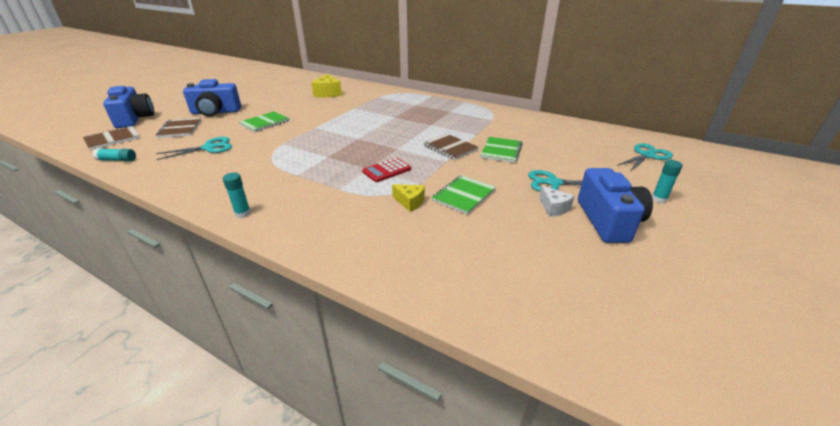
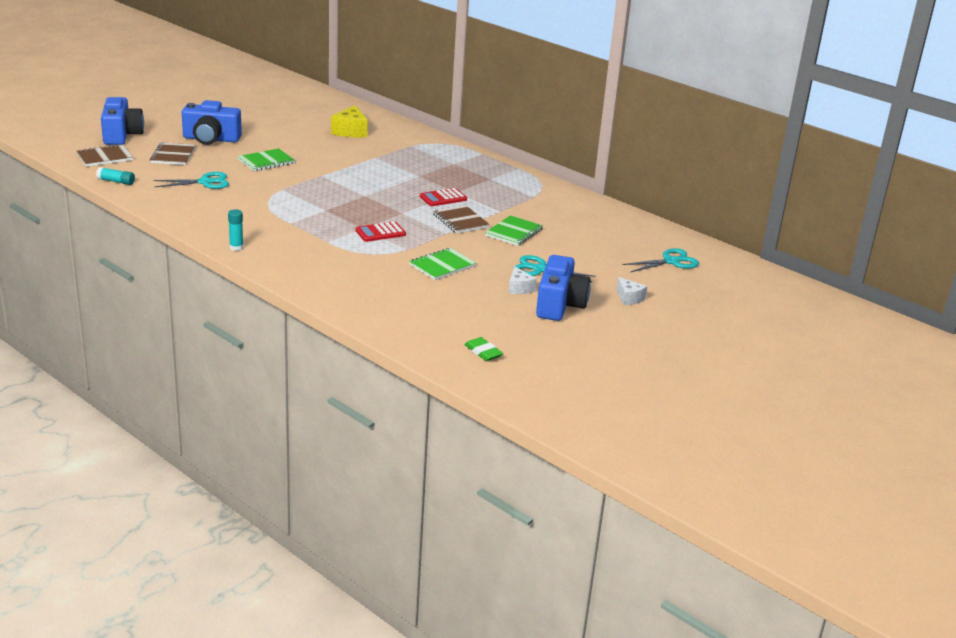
camera: 10 degrees right, 5 degrees down
yellow cheese [392,184,425,212] -> none
turquoise glue stick [652,160,683,203] -> white cheese [616,277,647,305]
none -> red calculator [420,188,467,206]
none -> green eraser [464,337,503,361]

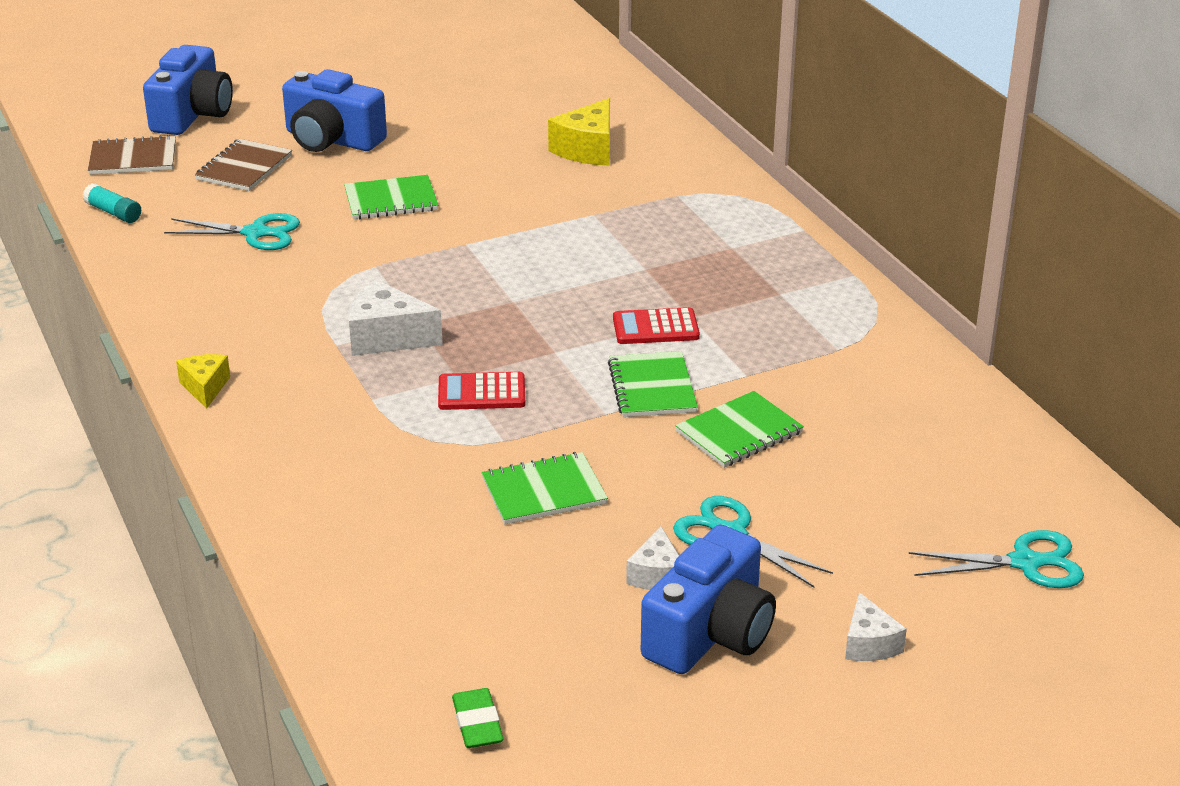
camera: 25 degrees right, 5 degrees up
turquoise glue stick [228,210,243,251] -> yellow cheese [176,354,230,409]
brown notebook [433,205,490,234] -> green notebook [608,351,698,417]
none -> white cheese [349,279,443,356]

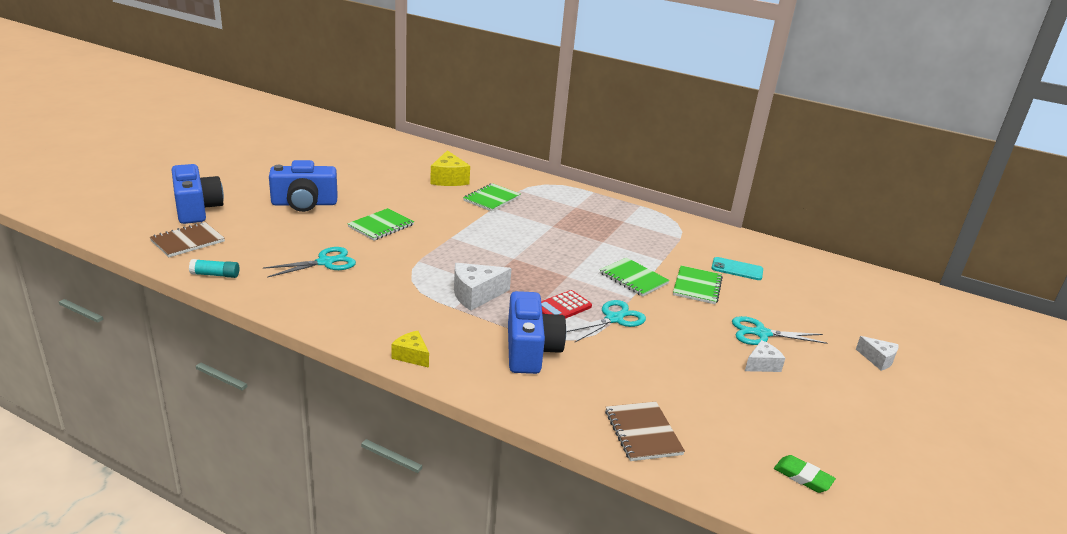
camera: 40 degrees left, 5 degrees down
brown notebook [195,139,292,191] -> brown notebook moved to [605,402,685,461]
green notebook [482,452,608,524] -> green notebook moved to [463,183,520,212]
red calculator [613,307,700,344] -> none
white cheese [626,526,679,590] -> white cheese turned 90 degrees counterclockwise [745,340,785,372]
blue camera [641,524,776,674] -> blue camera moved to [508,291,566,374]
turquoise scissors [909,530,1084,588] -> turquoise scissors moved to [566,300,646,343]
none -> turquoise phone [711,257,763,280]

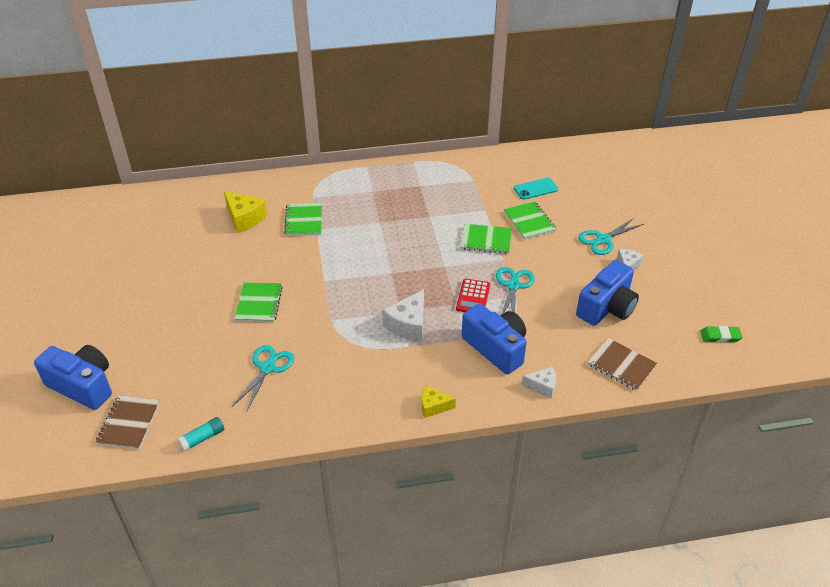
camera: 35 degrees left, 15 degrees up
blue camera [269,160,338,212] -> blue camera moved to [576,260,639,326]
white cheese [856,336,898,371] -> white cheese moved to [521,367,556,398]

